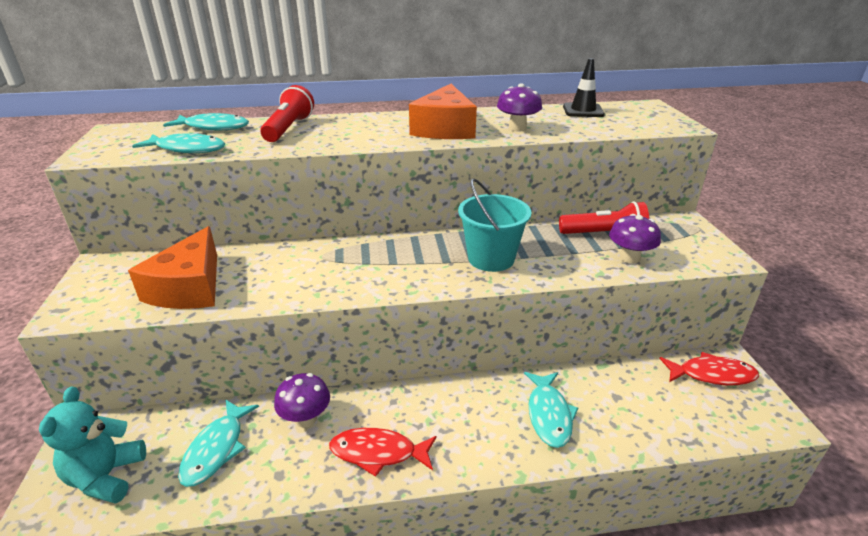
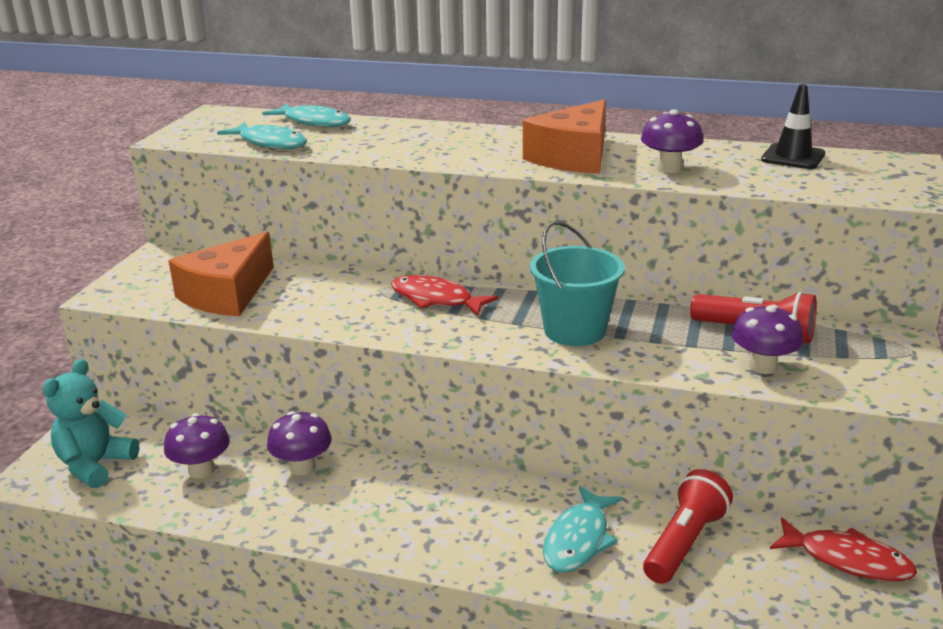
camera: 25 degrees right, 5 degrees down
turquoise fish [178,399,259,487] -> purple mushroom [164,413,230,479]
red flashlight [260,85,314,142] -> red flashlight moved to [643,469,733,584]
red fish [329,428,437,477] -> red fish moved to [391,275,499,316]

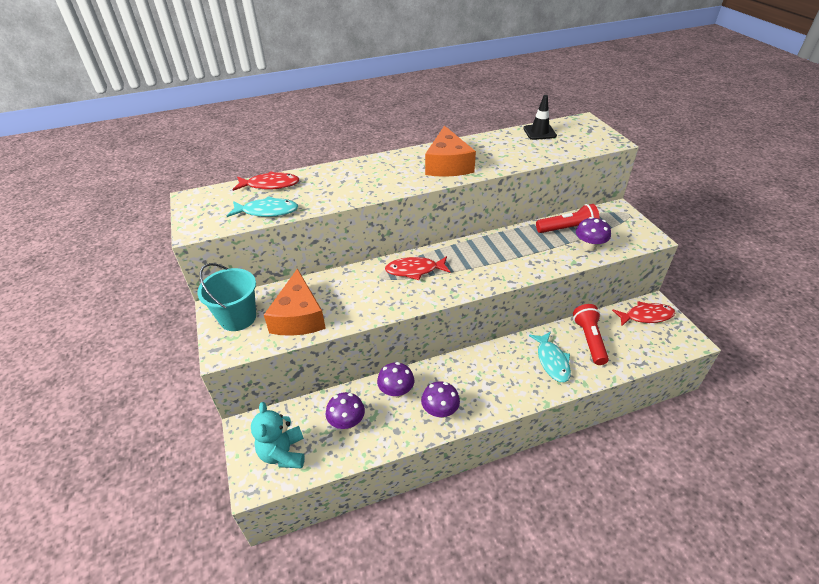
camera: 35 degrees left, 15 degrees up
turquoise fish [262,103,351,127] -> red fish [233,171,300,191]
turquoise bucket [530,221,625,346] -> turquoise bucket moved to [197,263,256,331]
purple mushroom [641,109,703,173] -> purple mushroom moved to [421,381,460,418]

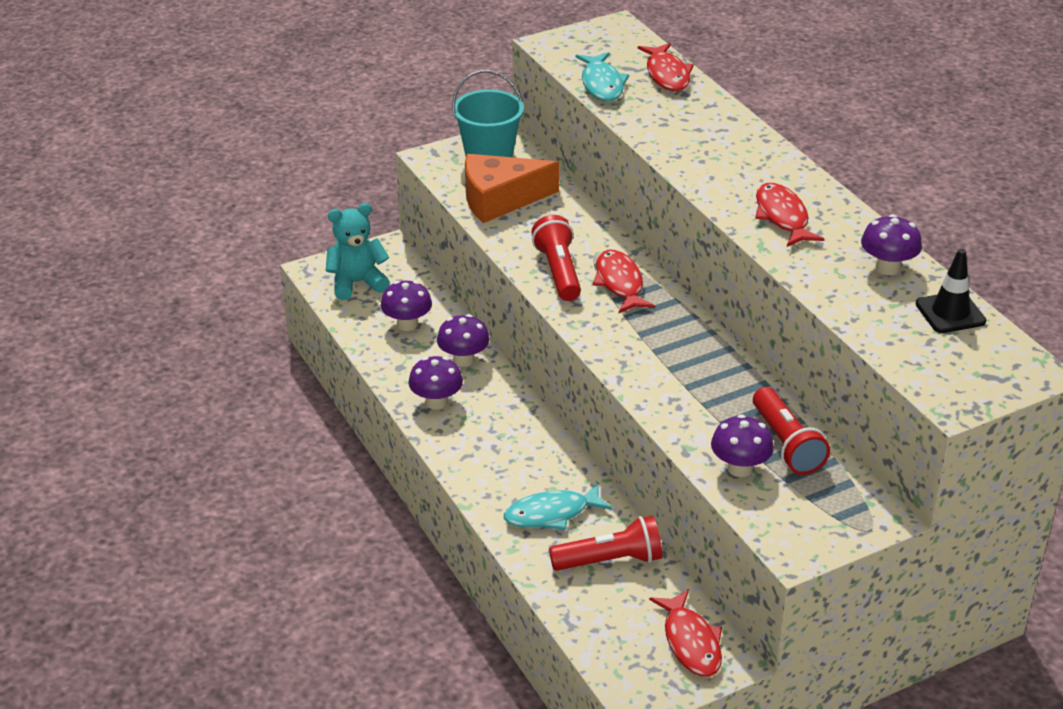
camera: 80 degrees right, 5 degrees down
orange cheese [425,125,476,177] -> red fish [755,183,825,247]
none -> red flashlight [531,215,581,301]
none -> purple mushroom [861,214,922,275]

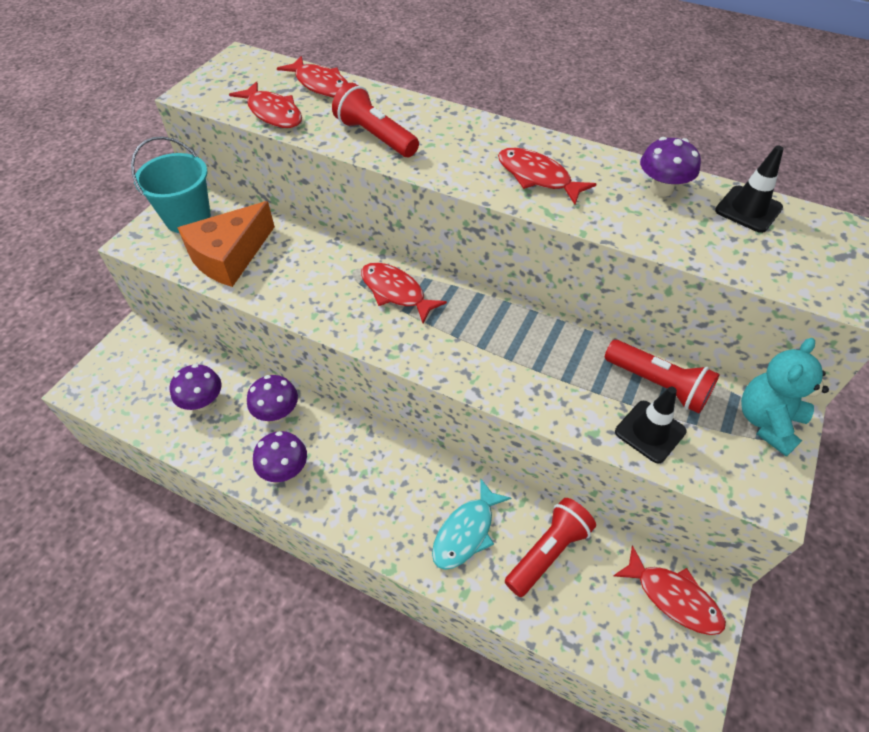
camera: 35 degrees left, 15 degrees up
turquoise teddy bear [326,203,390,300] -> turquoise teddy bear moved to [741,338,829,457]
red flashlight [531,215,581,301] -> red flashlight moved to [332,83,419,157]
turquoise fish [576,52,629,102] -> red fish [229,81,302,128]
purple mushroom [711,414,774,477] -> black traffic cone [615,387,687,464]

